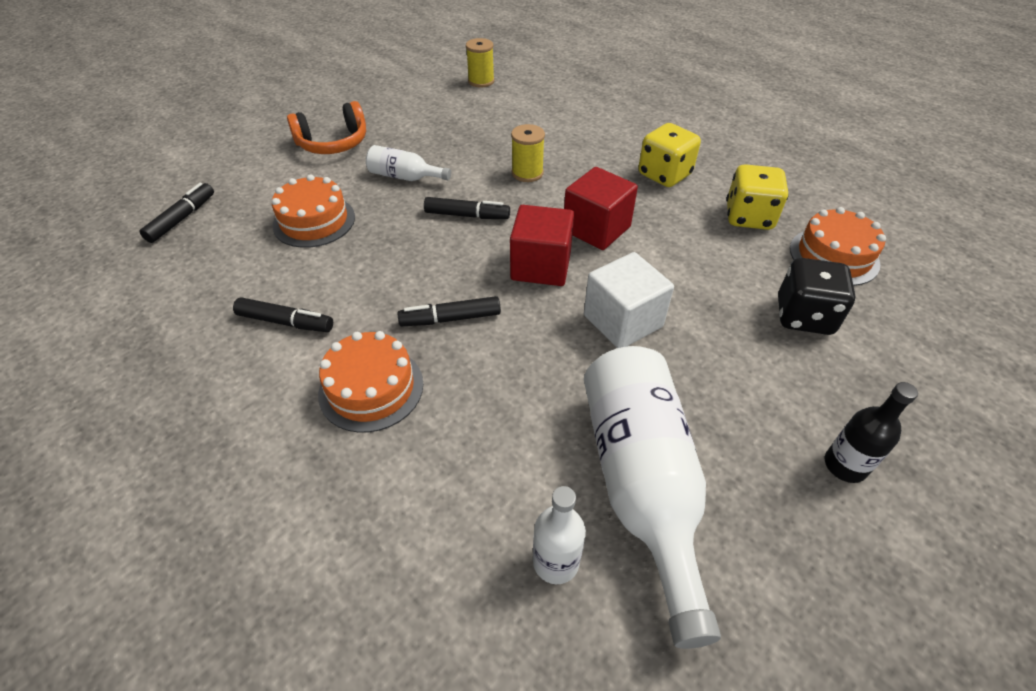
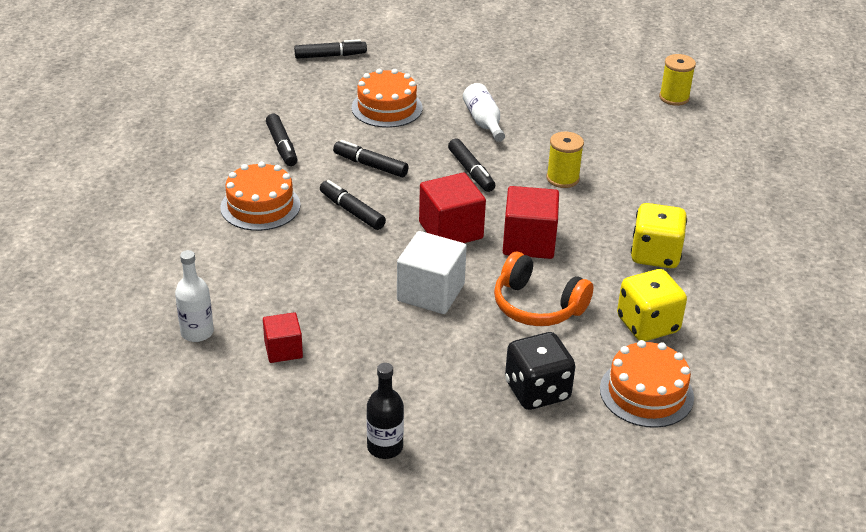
camera: 55 degrees right, 10 degrees down
orange headphones [287,101,366,154] -> orange headphones moved to [494,252,593,326]
white bottle [584,346,721,649] -> red cube [263,312,303,363]
none -> black marker [333,140,409,177]

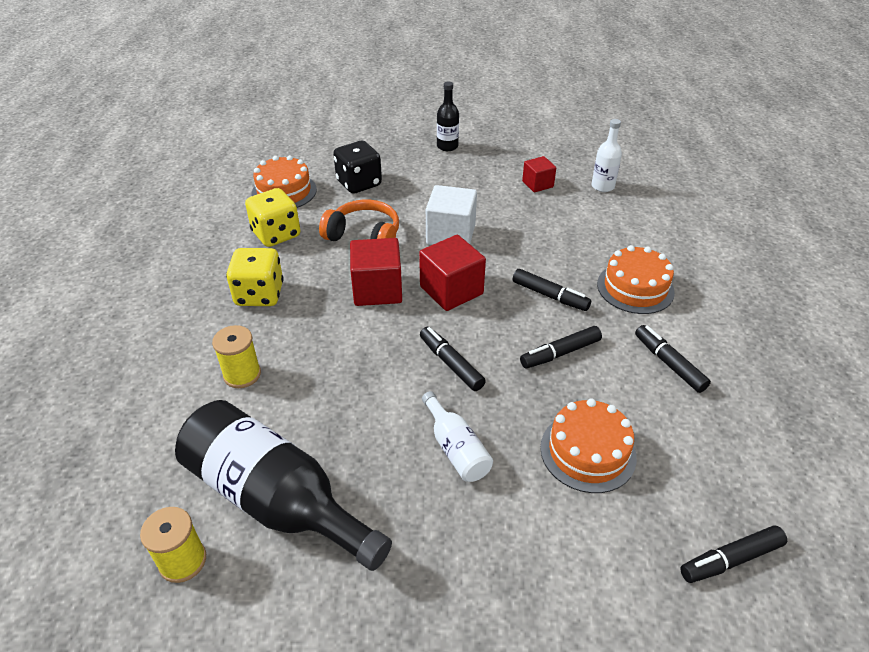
camera: 170 degrees right, 5 degrees up
black marker [333,140,409,177] -> black marker turned 135 degrees clockwise [520,326,602,368]
yellow spool [547,131,584,188] -> yellow spool moved to [212,325,261,388]
none -> black bottle [175,400,392,571]

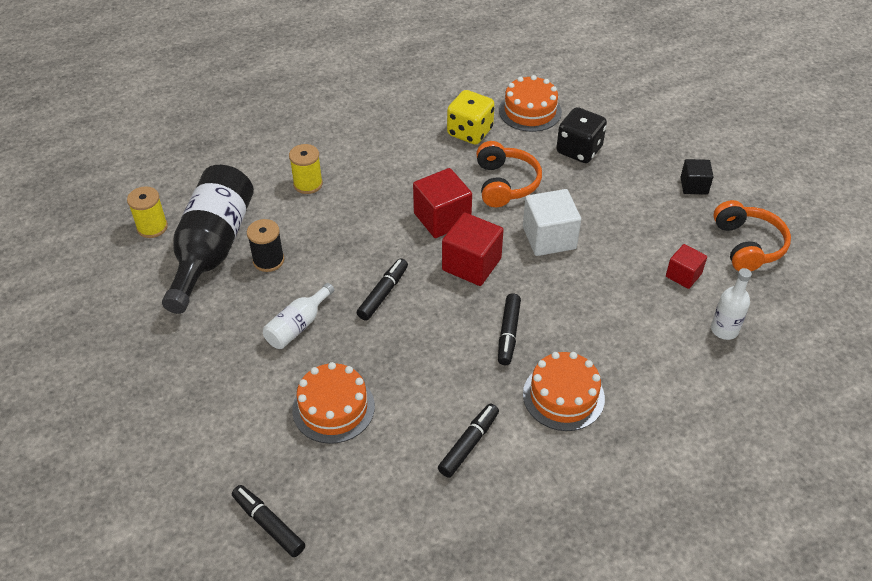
camera: 65 degrees right, 5 degrees up
yellow dice [226,248,284,306] -> none
black bottle [437,82,459,151] -> black cube [680,159,714,195]
black marker [520,326,602,368] -> none
none -> black spool [247,219,284,272]
none -> orange headphones [713,200,791,271]

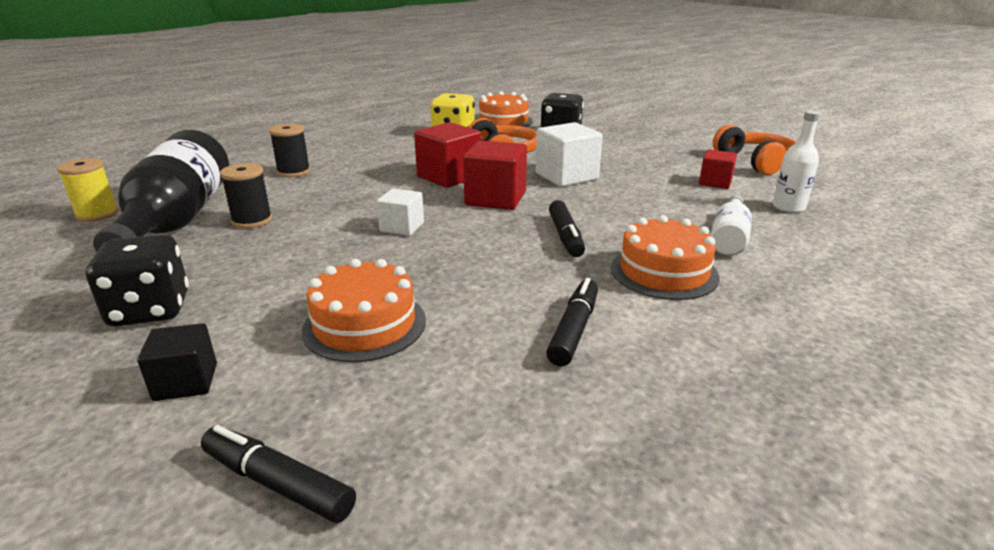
camera: 15 degrees left, 20 degrees down
white bottle [263,283,334,349] -> white bottle moved to [711,195,752,256]
yellow spool [289,144,323,194] -> black spool [269,124,310,178]
black marker [357,258,408,321] -> white cube [377,188,424,236]
black cube [680,159,714,195] -> black cube moved to [137,323,217,401]
none -> black dice [86,234,189,326]

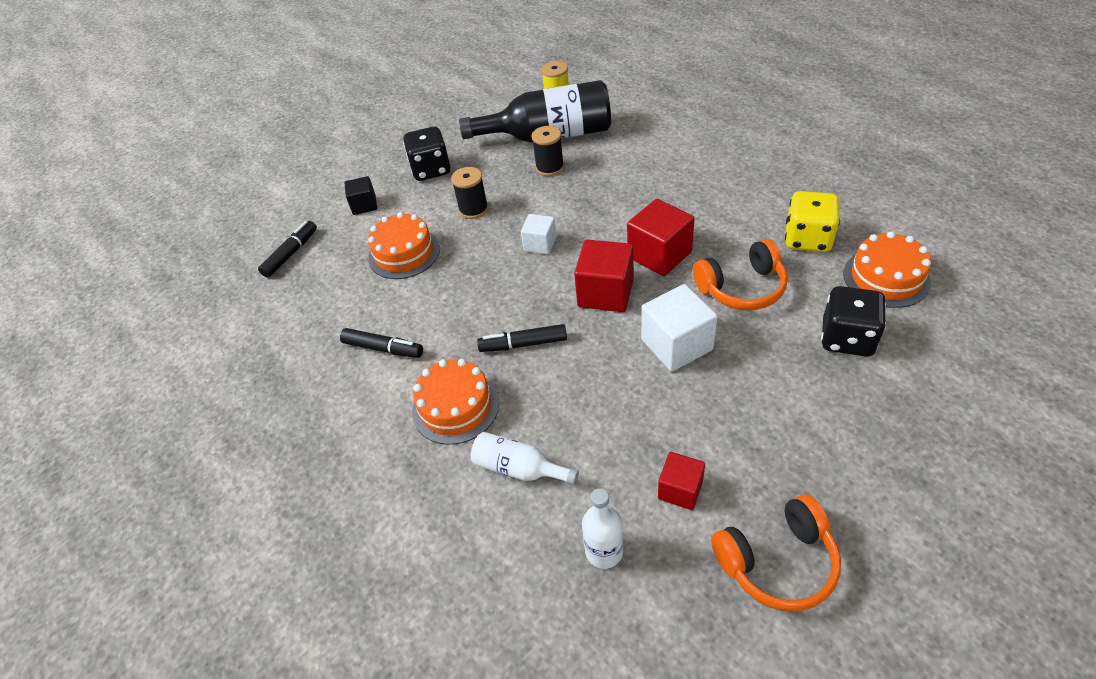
camera: 95 degrees right, 20 degrees up
black spool [269,124,310,178] -> black spool moved to [451,167,488,219]

